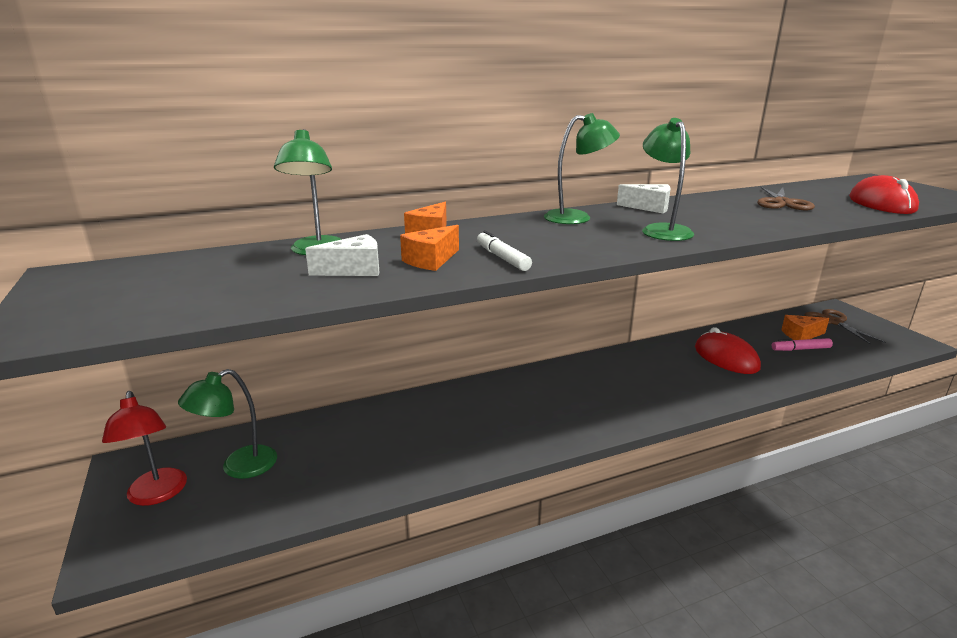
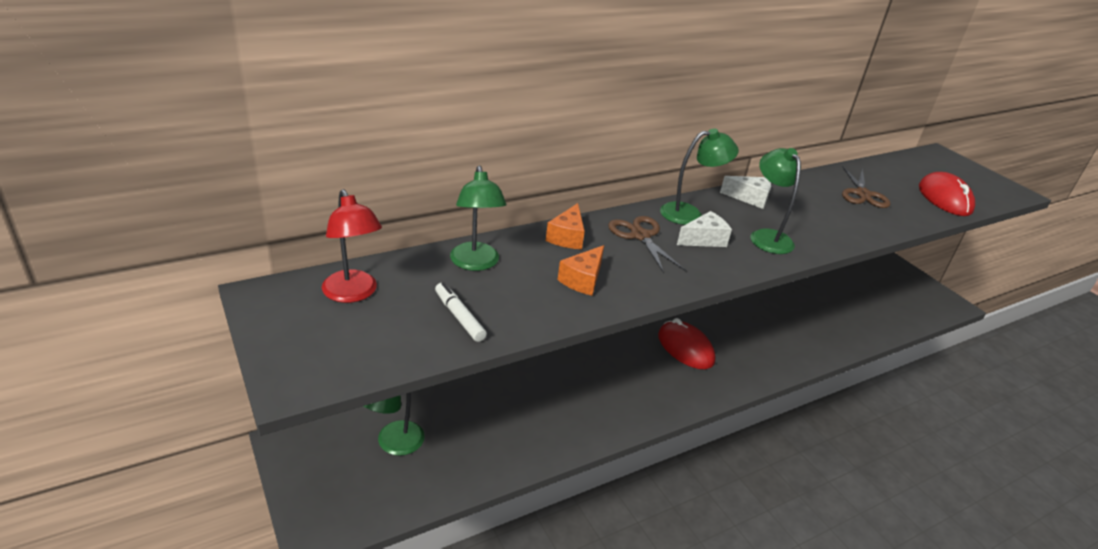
camera: 10 degrees left, 10 degrees up
red lamp [102,391,187,506] -> red lamp moved to [322,189,382,303]
white cheese [305,234,380,276] -> white cheese moved to [677,211,732,247]
white marker [477,230,532,271] -> white marker moved to [435,282,487,342]
red mouse [695,327,761,374] -> red mouse moved to [658,318,716,369]
pink marker [772,338,833,351] -> none
orange cheese [781,315,829,340] -> none
brown scissors [804,309,886,345] -> brown scissors moved to [608,216,686,273]

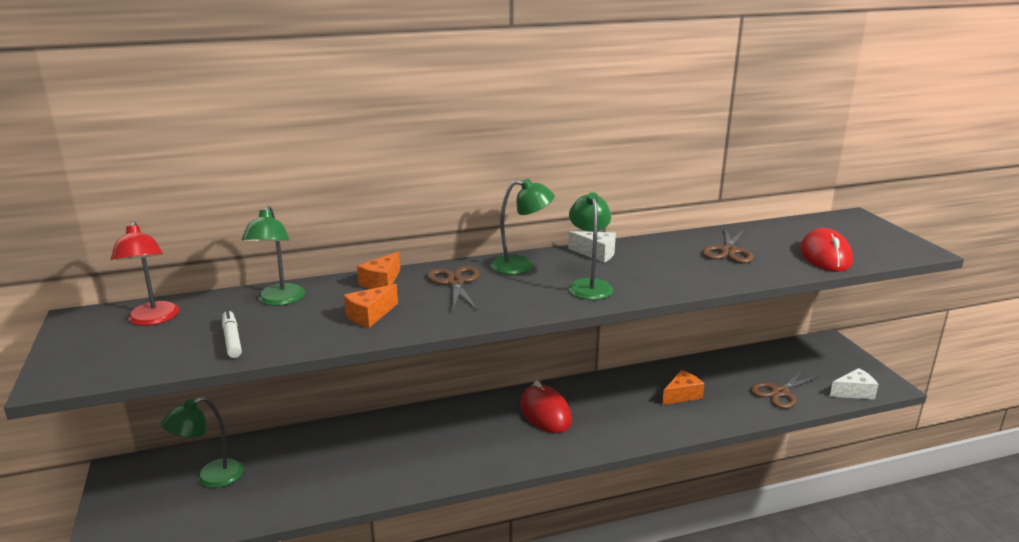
camera: 15 degrees right, 10 degrees down
white cheese [677,211,732,247] -> white cheese moved to [830,368,879,399]
none -> orange cheese [662,370,704,405]
none -> brown scissors [751,368,820,409]

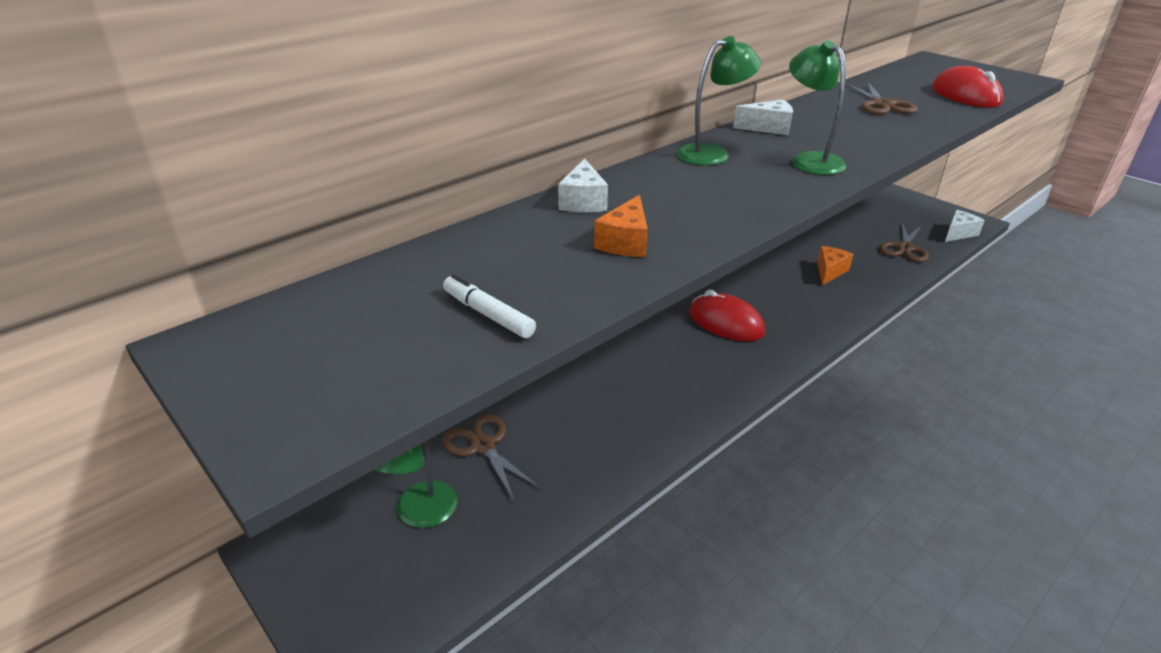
camera: 25 degrees left, 10 degrees up
red lamp [111,221,180,326] -> none
green lamp [242,206,305,306] -> none
orange cheese [357,251,400,289] -> white cheese [558,158,608,212]
brown scissors [427,266,480,311] -> brown scissors moved to [442,414,541,502]

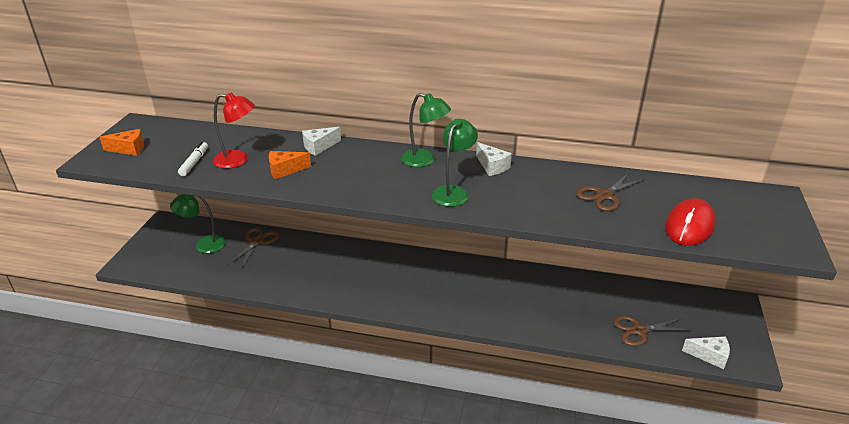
camera: 55 degrees right, 0 degrees up
red mouse [690,290,765,341] -> none
orange cheese [817,246,854,286] -> orange cheese moved to [100,129,144,156]
none -> red lamp [213,93,255,169]

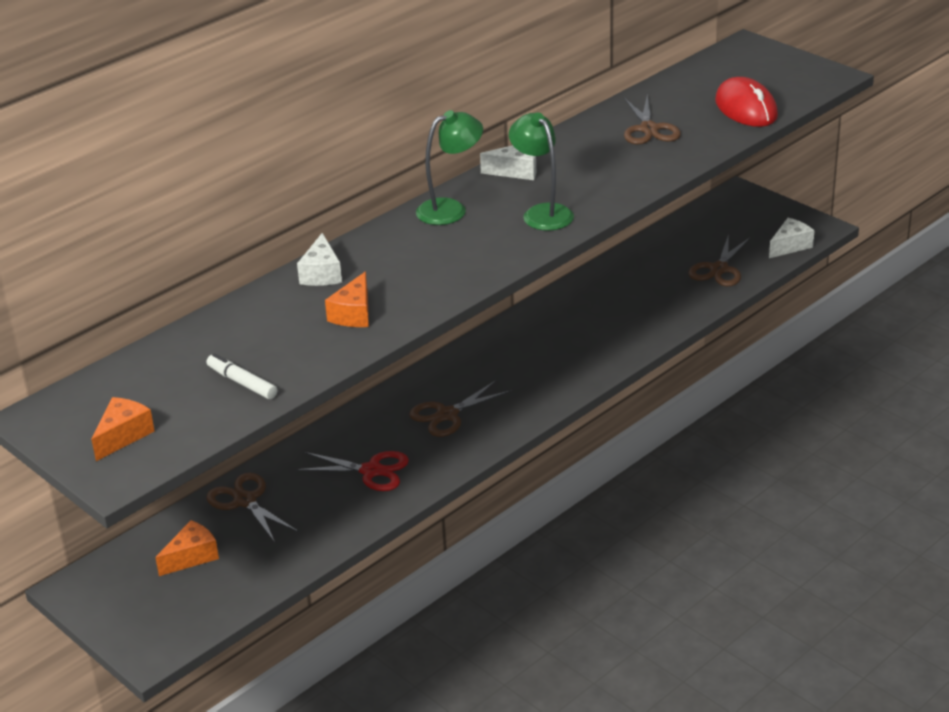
camera: 55 degrees left, 0 degrees up
green lamp [170,194,226,253] -> orange cheese [155,520,219,576]
red lamp [213,93,255,169] -> none
none -> red scissors [296,451,409,491]
none -> brown scissors [409,380,512,437]

